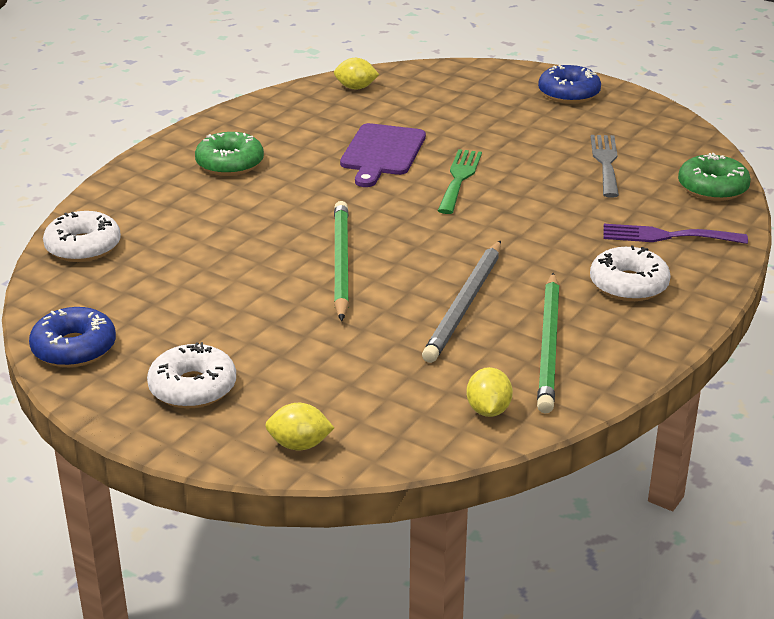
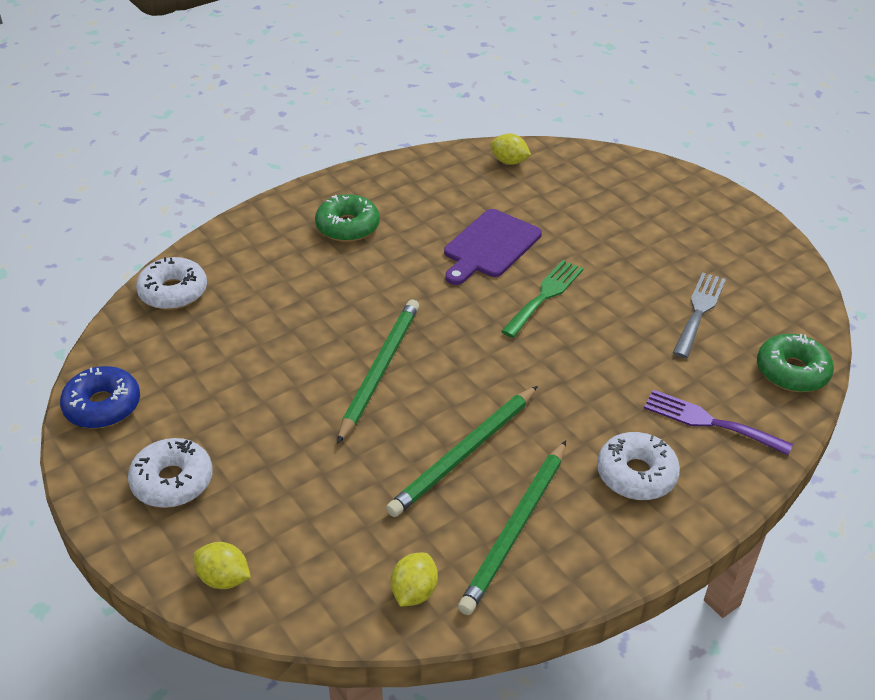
camera: 20 degrees right, 10 degrees up
grey pencil [422,240,501,363] -> green pencil [386,386,538,517]
blue donut [538,65,601,104] -> none

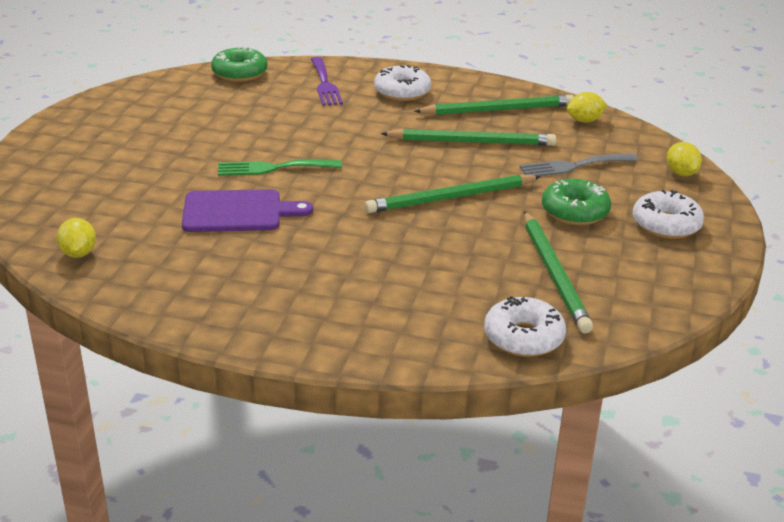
camera: 130 degrees left, 10 degrees down
blue donut [60,366,140,429] -> none
green donut [315,194,380,242] -> green donut moved to [542,179,611,225]
grey fork [673,272,726,358] -> grey fork moved to [519,153,638,176]
none -> green pencil [524,211,593,333]

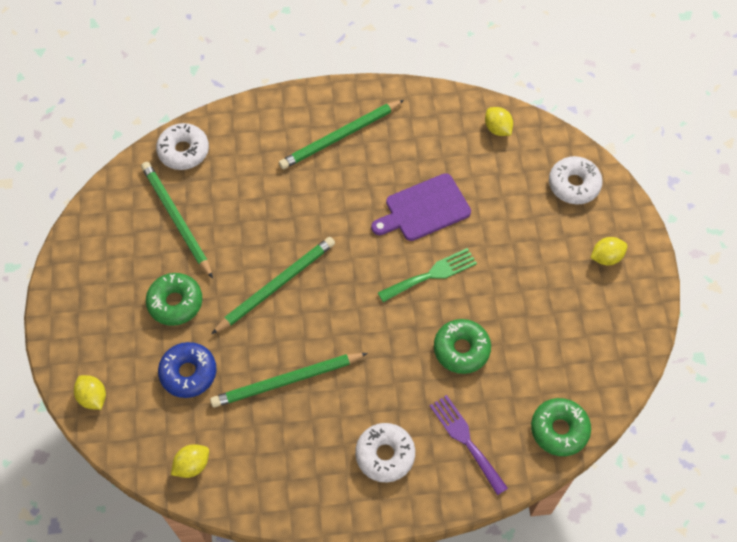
camera: 160 degrees right, 30 degrees up
green pencil [414,95,574,115] -> green pencil moved to [279,100,404,169]
grey fork [519,153,638,176] -> blue donut [158,342,217,398]
white donut [632,190,704,239] -> white donut moved to [549,156,603,204]
none -> green donut [434,319,491,374]
none -> yellow lemon [591,237,628,265]

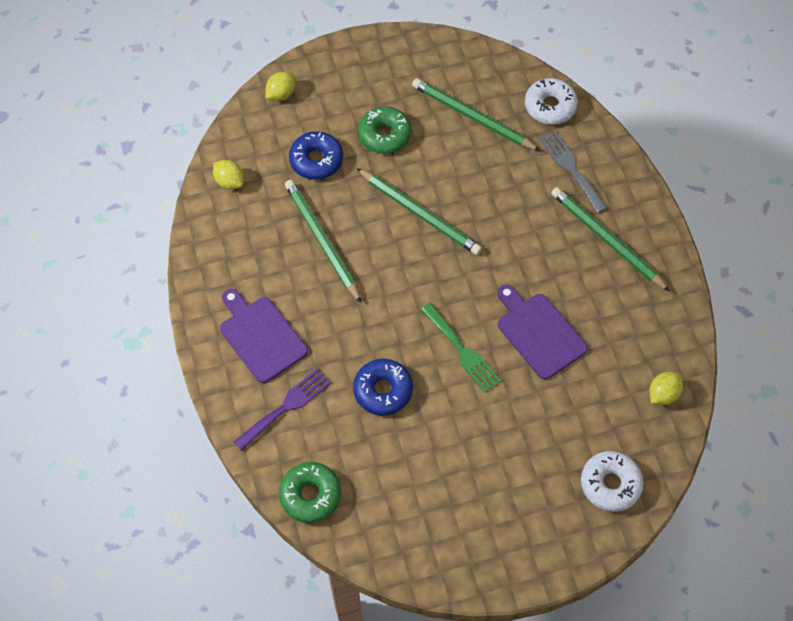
camera: 80 degrees right, 0 degrees up
green pencil [141,162,213,279] -> green pencil turned 105 degrees counterclockwise [412,78,540,151]
white donut [355,423,415,482] -> purple cutting board [220,289,308,383]
green donut [434,319,491,374] -> blue donut [353,359,413,416]
yellow lemon [591,237,628,265] -> none
none -> grey fork [539,131,607,213]

